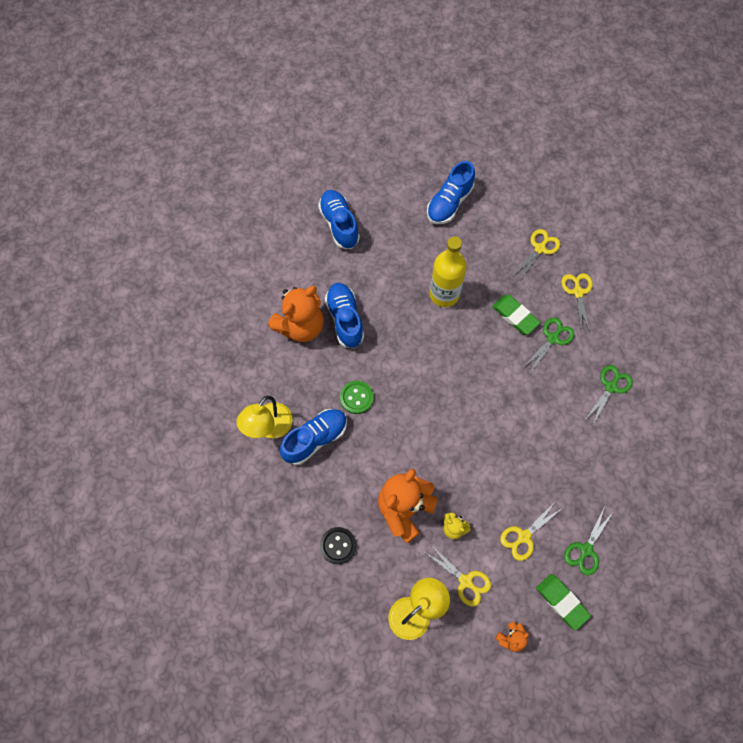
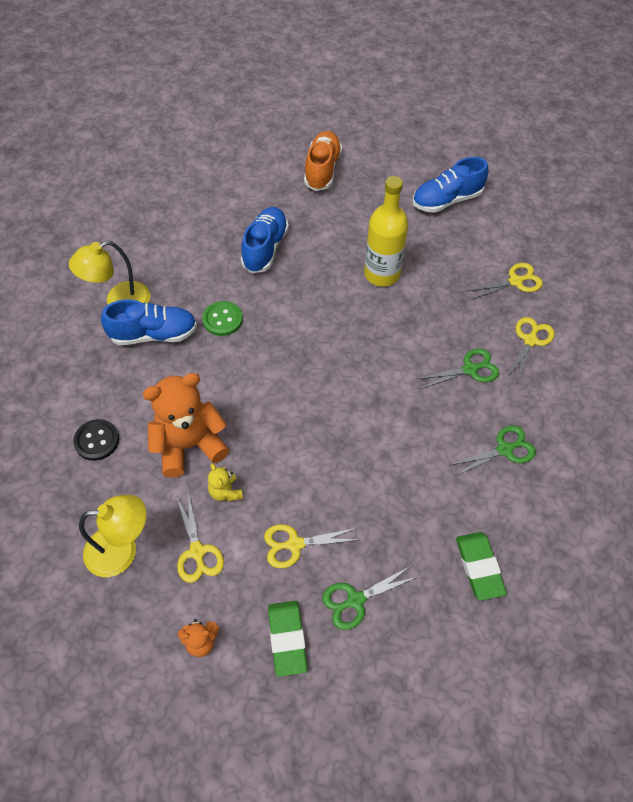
camera: 30 degrees right, 10 degrees down
orange teddy bear [268,286,324,342] -> none
blue shoe [318,190,360,249] -> orange shoe [304,131,342,191]
green eraser [492,295,540,335] -> green eraser moved to [456,532,507,601]

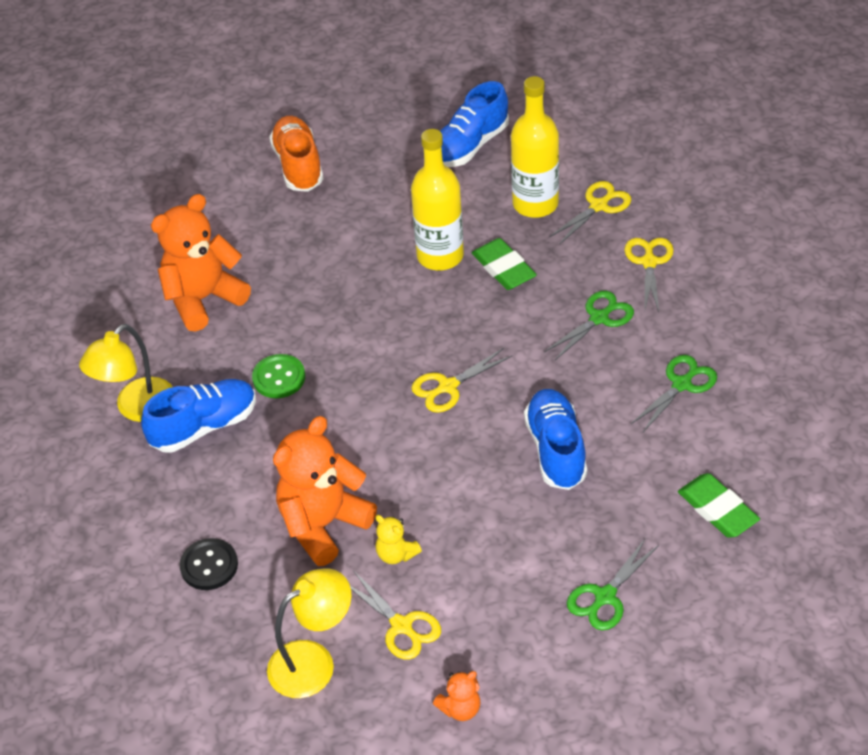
camera: 20 degrees left, 10 degrees down
blue shoe [241,207,289,273] -> blue shoe moved to [524,389,587,490]
yellow scissors [264,524,359,568] -> yellow scissors moved to [412,348,512,413]
green eraser [268,601,308,677] -> green eraser moved to [472,238,537,290]
none -> orange teddy bear [151,194,251,332]
none -> yellow bottle [511,76,559,218]

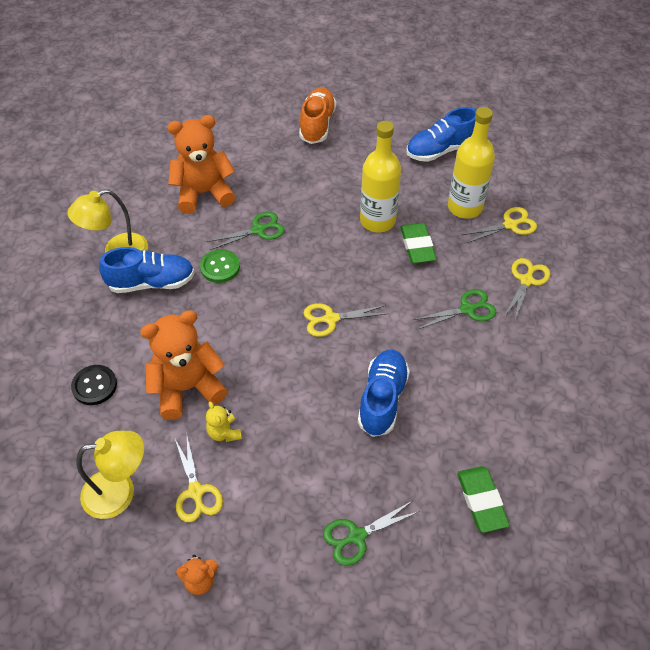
camera: 20 degrees right, 5 degrees up
green scissors [631,355,717,432] -> green scissors moved to [207,212,285,250]

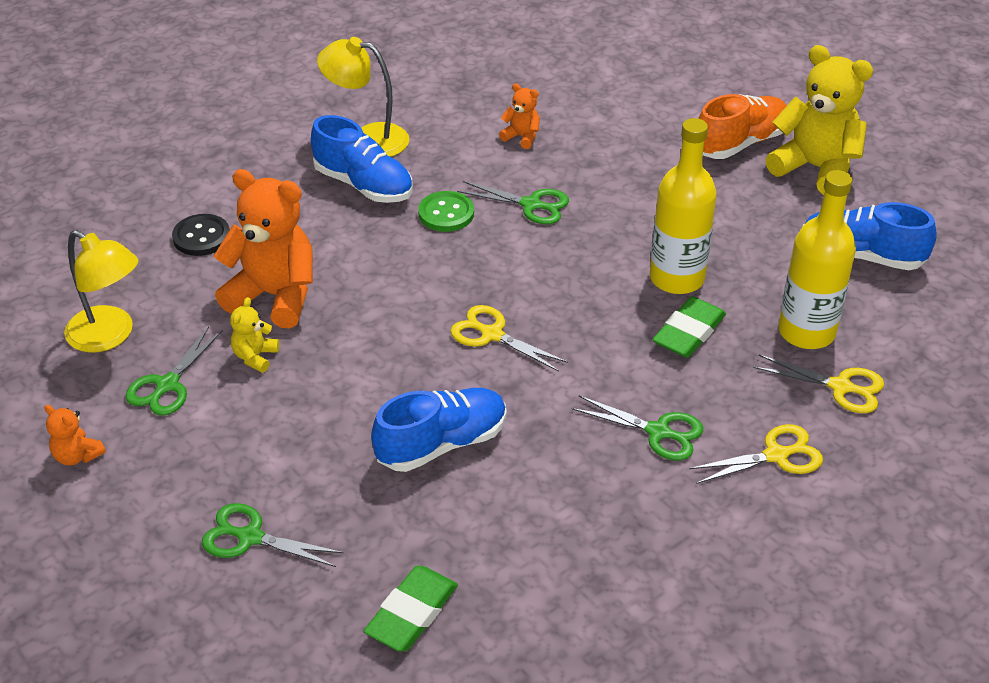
camera: 45 degrees right, 10 degrees down
orange teddy bear [167,115,236,214] -> orange teddy bear [499,83,540,149], size x0.46
yellow scissors [175,436,223,522] -> green scissors [126,326,223,416]
none -> yellow teddy bear [766,45,873,195]

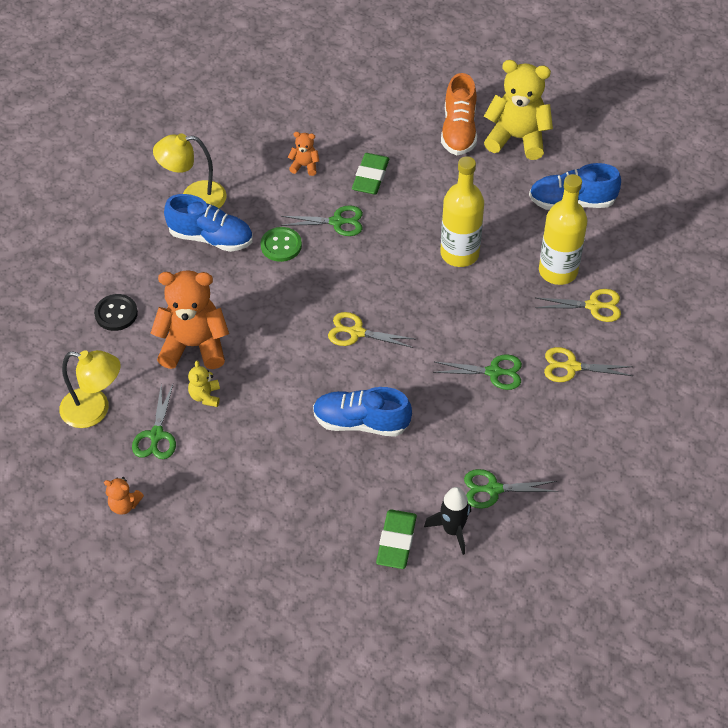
camera: 20 degrees left, 10 degrees up
green scissors [202,503,344,567] -> green scissors moved to [464,469,559,509]
blue shoe [371,388,507,472] -> blue shoe turned 120 degrees counterclockwise [313,387,412,437]
green eraser [653,296,726,358] -> green eraser moved to [352,153,389,195]
yellow scissors [689,424,823,484] -> yellow scissors turned 135 degrees counterclockwise [544,347,633,382]
orange shoe [698,94,787,159] -> orange shoe turned 150 degrees clockwise [441,73,477,155]
none -> black rocket [424,487,471,555]

